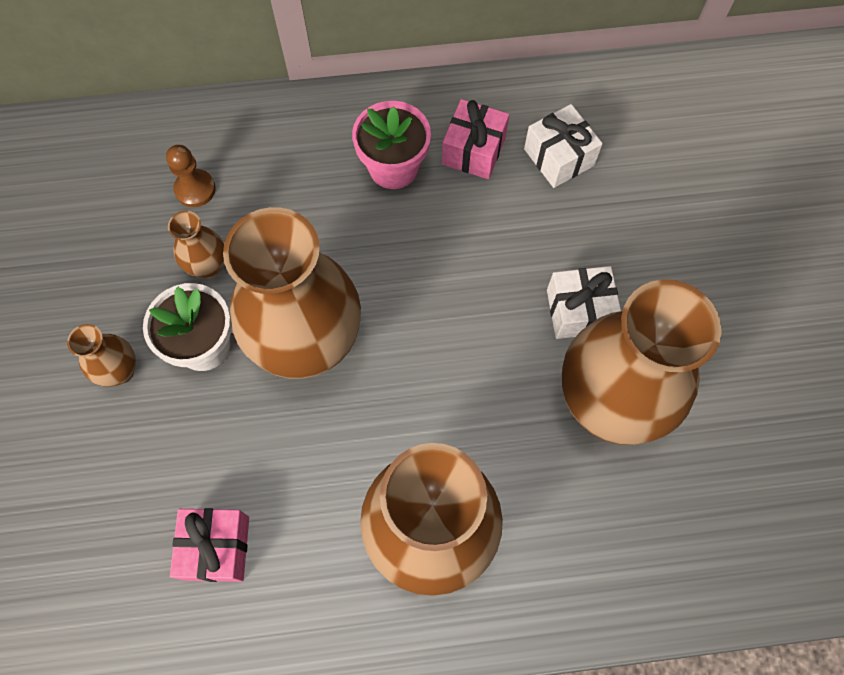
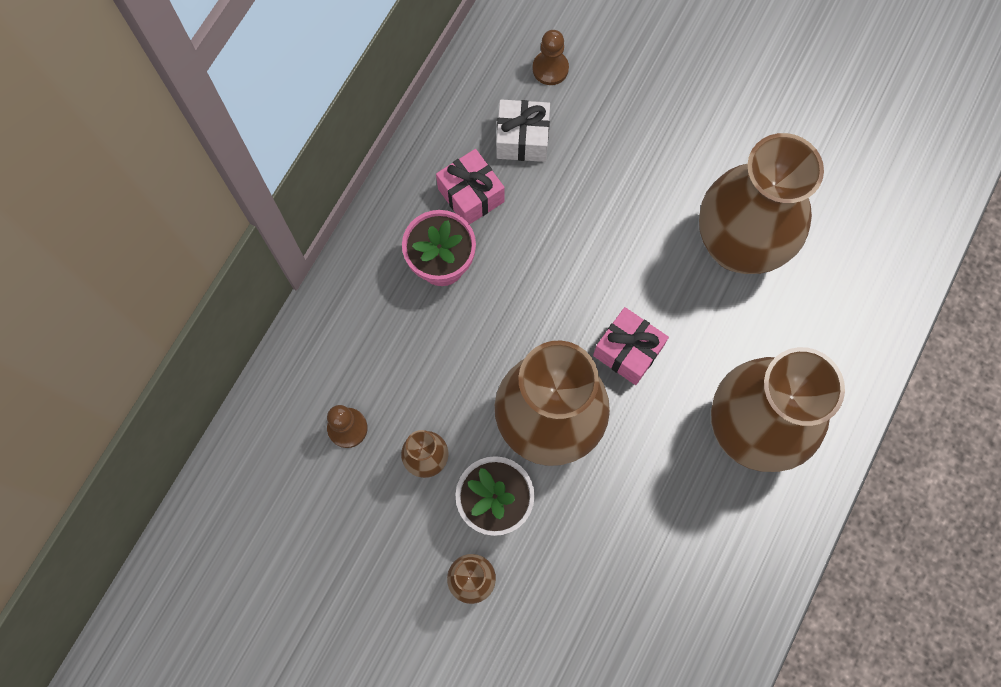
camera: 55 degrees left, 5 degrees up
pink gift [170,508,249,582] -> pink gift moved to [593,307,669,385]
white gift [547,266,621,339] -> none
none -> brown pawn [532,30,569,85]

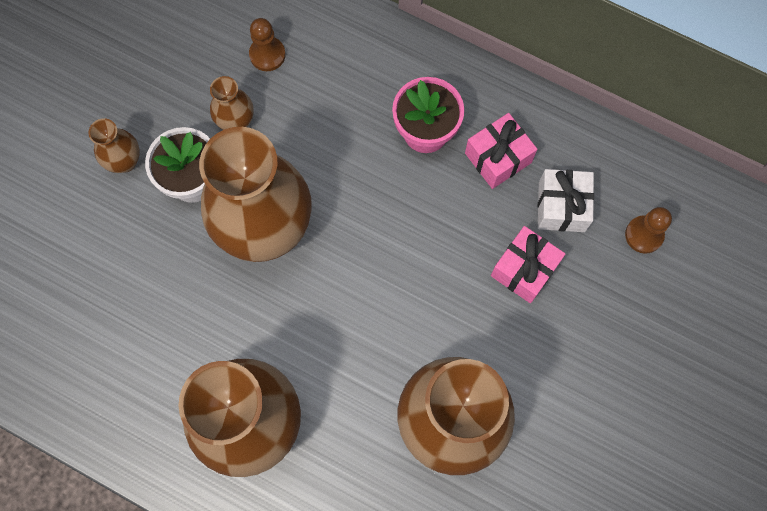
camera: 90 degrees right, 0 degrees up
pink gift [593,307,669,385] -> pink gift moved to [491,226,565,303]

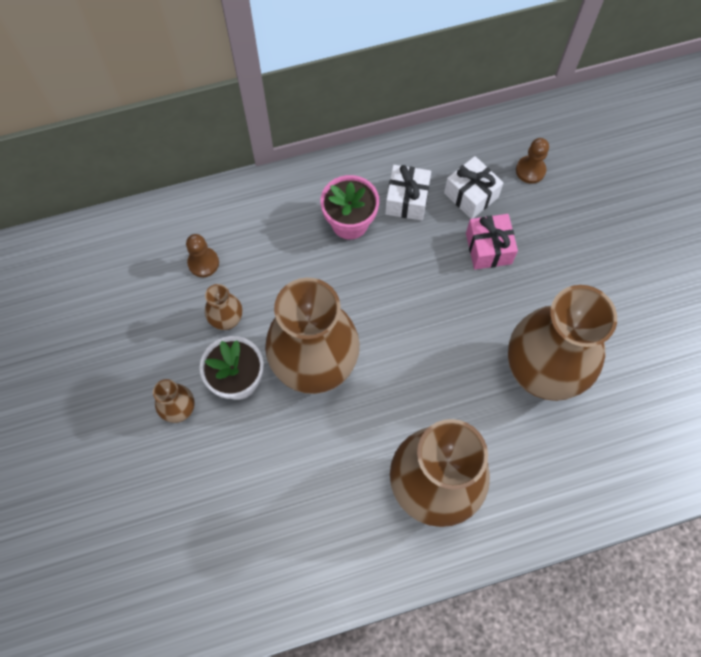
camera: 45 degrees left, 5 degrees down
pink gift [465,113,537,189] -> white gift [385,165,431,220]

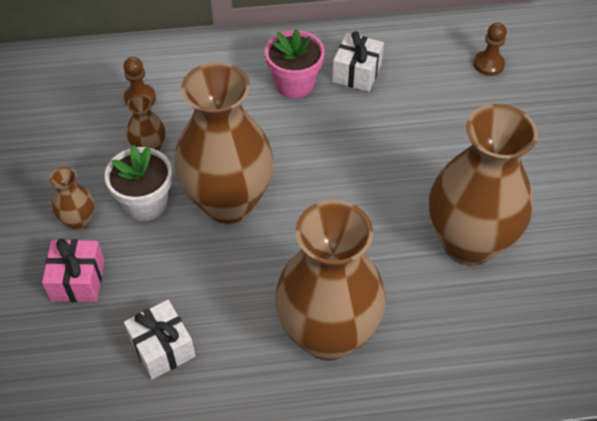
camera: 10 degrees right, 15 degrees down
white gift [444,156,503,219] -> white gift moved to [124,300,195,380]
pink gift [466,214,518,270] -> pink gift moved to [42,239,104,302]

